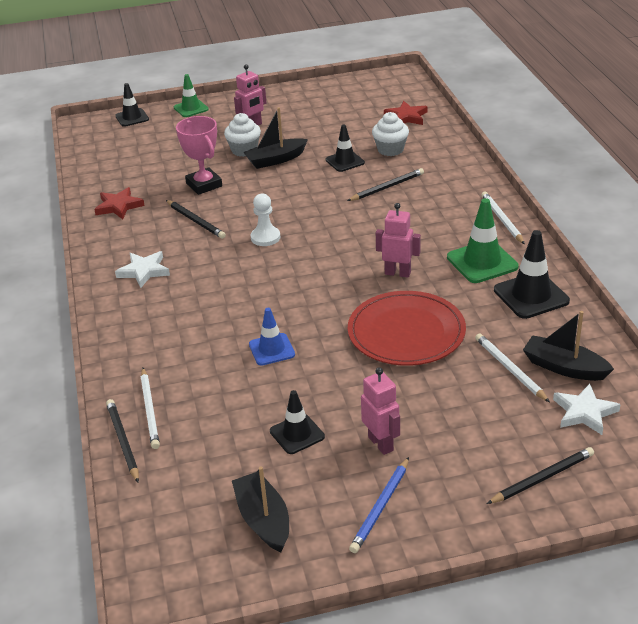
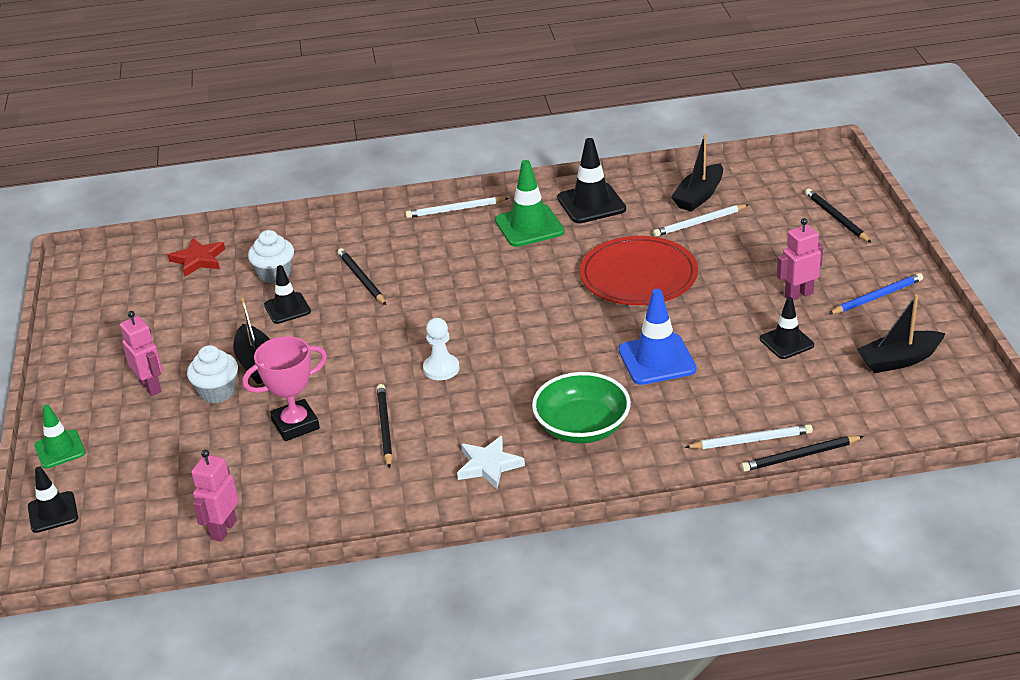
camera: 85 degrees left, 0 degrees up
red star [94,187,145,219] -> none
black pencil [166,200,226,239] -> black pencil turned 60 degrees counterclockwise [377,384,393,469]
blue traffic cone [249,308,295,366] -> blue traffic cone [619,289,697,385], size x1.55
blue pencil [349,457,409,553] -> blue pencil turned 60 degrees counterclockwise [828,273,923,314]
pink robot [376,203,421,278] -> pink robot moved to [191,450,239,542]
white star [553,384,621,435] -> none
none -> green bowl [532,372,631,443]

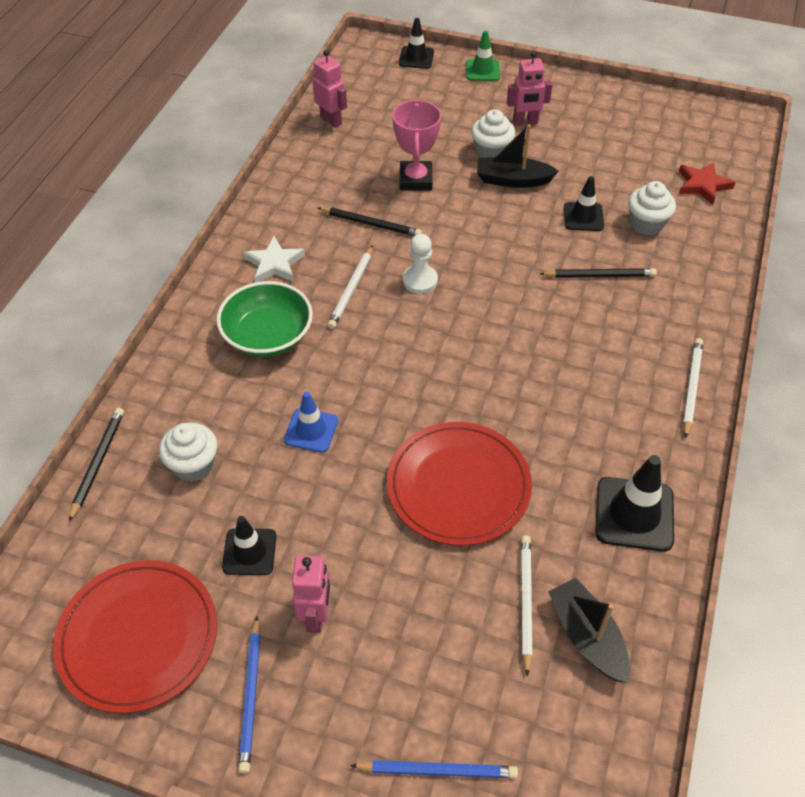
camera: 115 degrees right, 15 degrees up
green traffic cone [495,160,565,247] -> none
blue traffic cone [619,289,697,385] -> blue traffic cone [284,392,338,453], size x0.65
white pencil [684,424,813,449] -> white pencil moved to [328,246,373,329]
black pencil [805,189,871,243] -> blue pencil [350,760,518,778]
black boat [857,294,946,373] -> red plate [53,560,217,713]
none -> white cupcake [159,423,217,482]

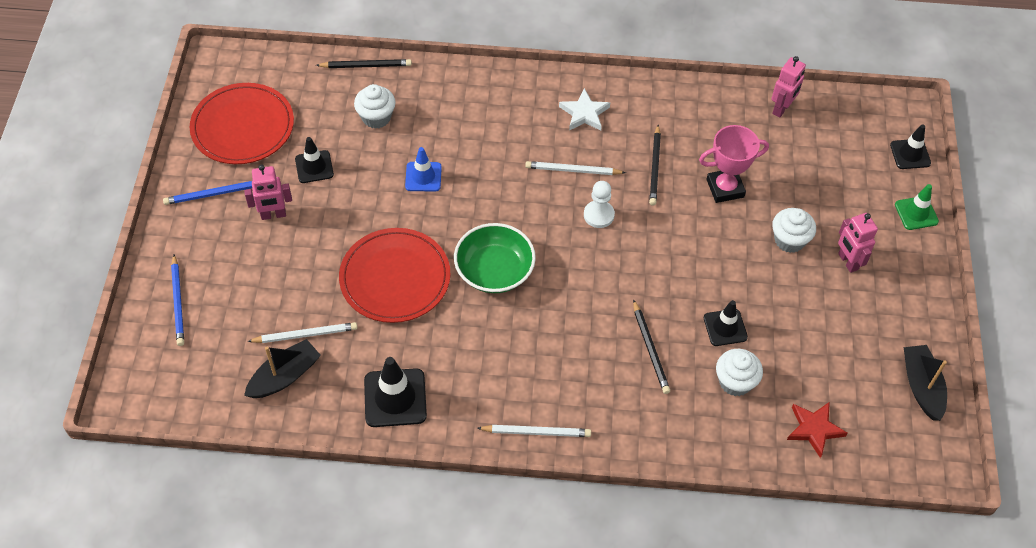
camera: 75 degrees right, 5 degrees up
green bowl [216,281,313,357] -> green bowl moved to [454,223,536,293]
black boat [477,125,559,188] -> black boat moved to [903,345,947,421]

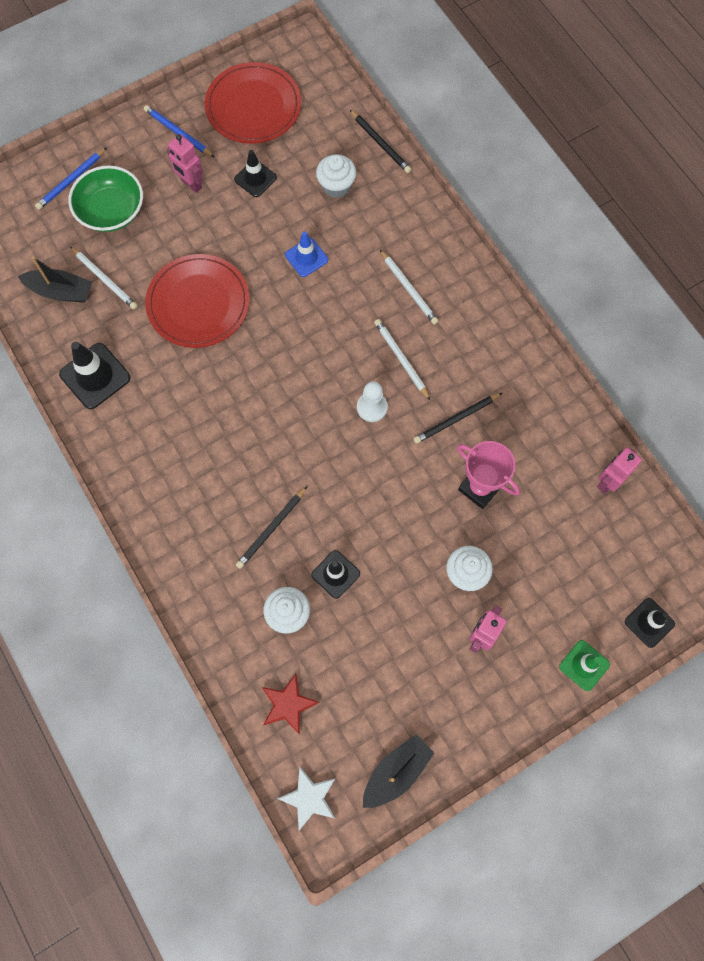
camera: 55 degrees right, 15 degrees up
green bowl [454,223,536,293] -> green bowl moved to [68,166,143,232]
white pencil [477,425,591,437] -> white pencil moved to [380,250,438,325]
white star [559,88,610,131] -> white star moved to [277,767,336,830]
pink robot [771,56,806,118] -> pink robot turned 135 degrees clockwise [597,447,642,494]

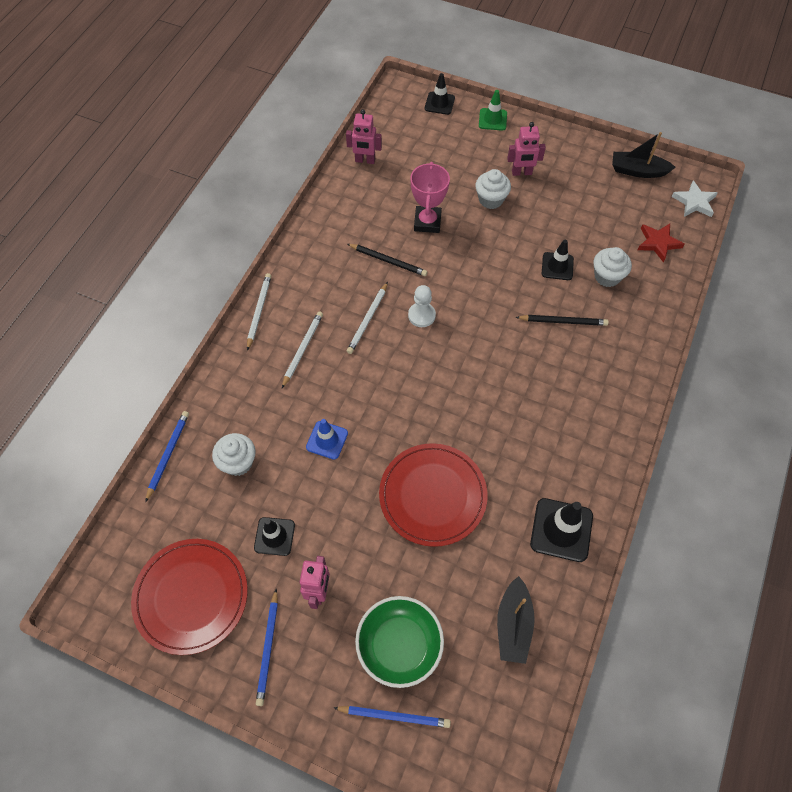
camera: 125 degrees left, 10 degrees down
black boat [18,256,92,303] -> black boat turned 150 degrees counterclockwise [497,576,535,664]
white pencil [70,247,138,310] -> white pencil moved to [247,273,271,351]
black pencil [350,110,411,173] -> blue pencil [145,411,189,502]

